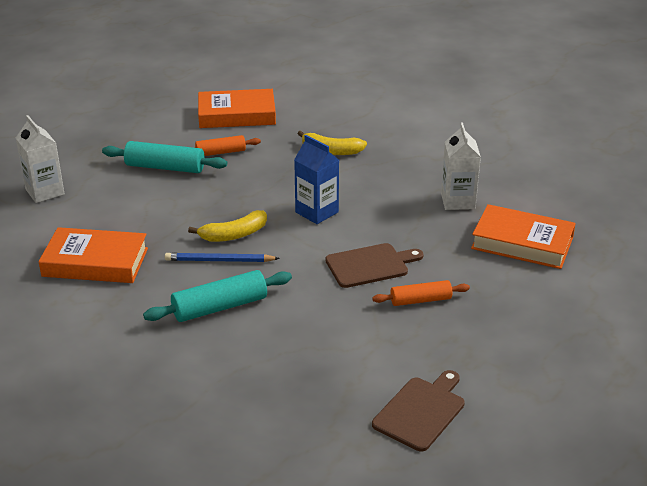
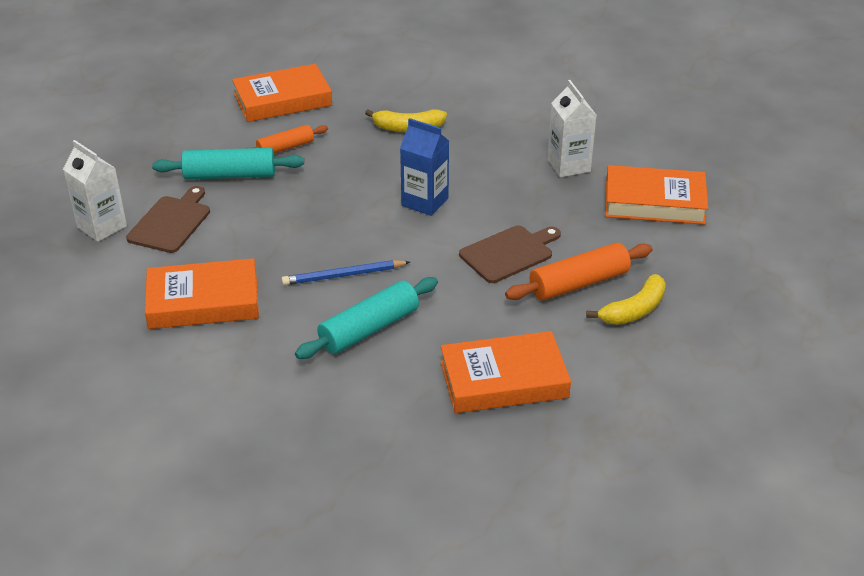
camera: 15 degrees left, 5 degrees up
yellow banana [188,210,267,242] -> yellow banana moved to [586,274,666,325]
orange rolling pin [372,280,470,306] -> orange rolling pin [505,243,653,300], size x1.55
brown cutting board [372,370,465,451] -> brown cutting board moved to [126,186,210,253]
none -> orange book [440,331,571,413]

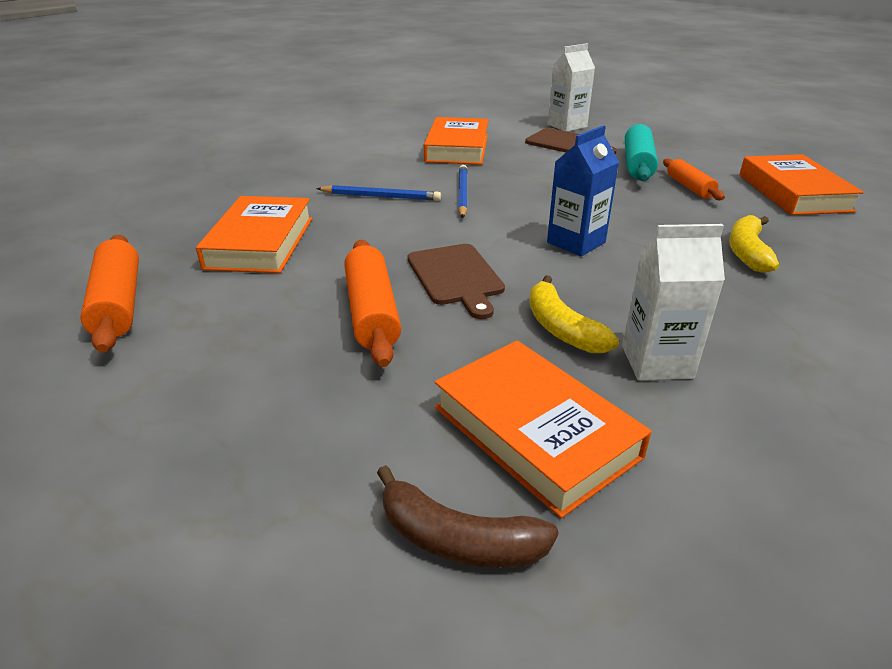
camera: 105 degrees right, 5 degrees down
turquoise rolling pin [295,277,438,359] -> blue pencil [316,185,441,201]
yellow banana [586,274,666,325] -> yellow banana moved to [529,275,619,353]
orange book [605,165,708,225] -> orange book turned 60 degrees counterclockwise [435,340,652,518]
none -> orange rolling pin [80,235,139,353]
none -> brown banana [377,465,559,568]

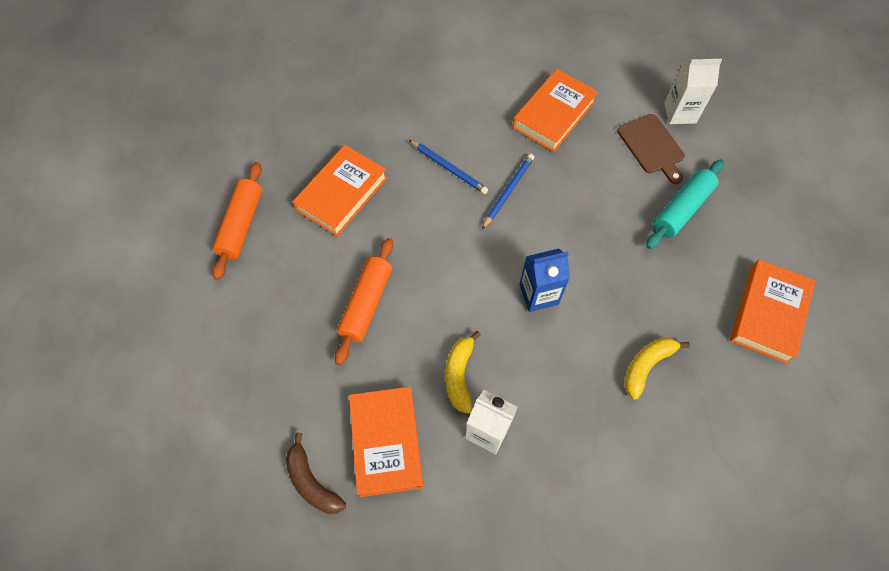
camera: 30 degrees right, 30 degrees up
brown cutting board [408,244,505,319] -> none
orange rolling pin [663,158,725,200] -> none

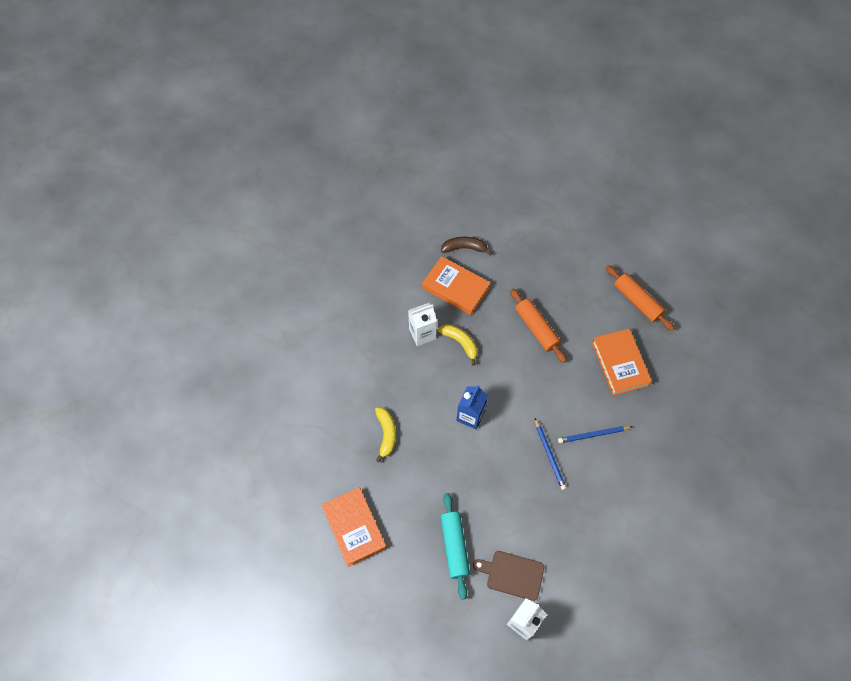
camera: 130 degrees right, 0 degrees up
orange book [513,69,598,152] -> none

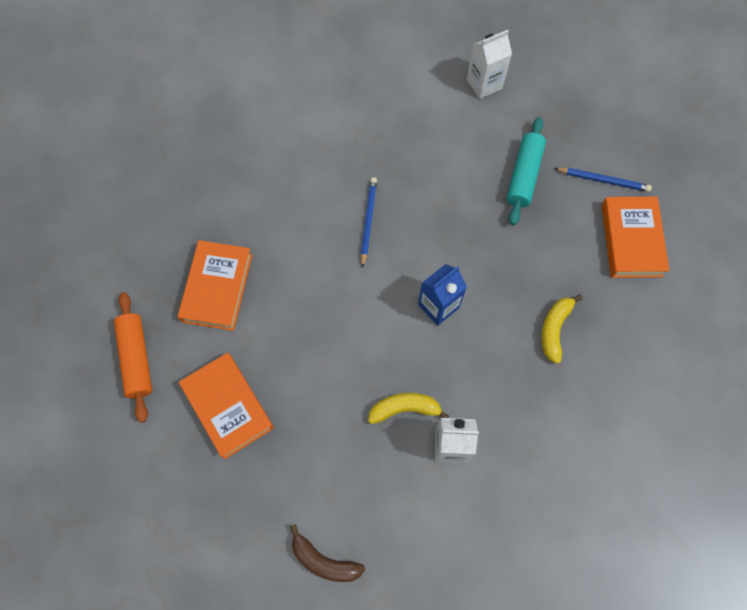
camera: 155 degrees left, 5 degrees up
orange book [422,256,491,315] -> orange book moved to [179,353,274,459]
yellow banana [437,324,478,365] -> yellow banana turned 105 degrees clockwise [368,393,449,424]
brown cutting board [473,551,544,601] -> none
orange rolling pin [510,289,567,363] -> none
blue pencil [558,426,633,443] -> blue pencil moved to [554,168,652,192]

